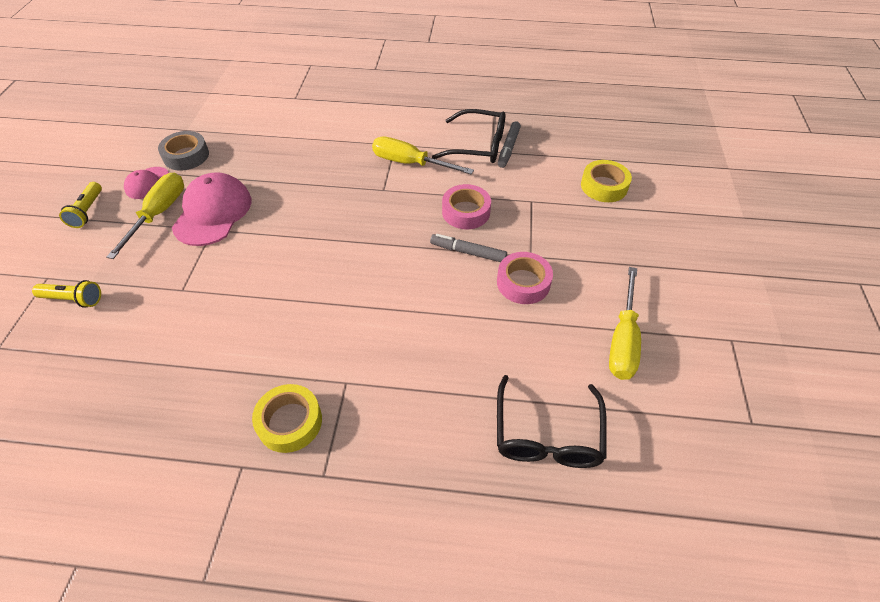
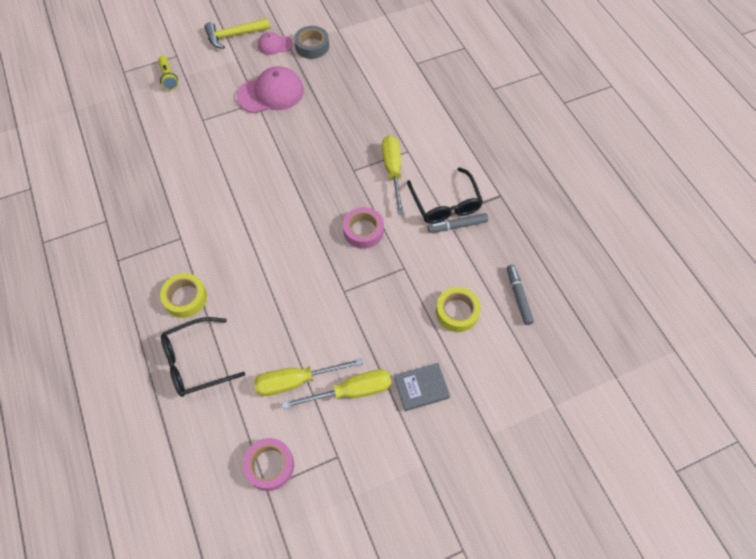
camera: 60 degrees right, 10 degrees up
yellow flashlight [59,182,102,228] -> yellow hammer [204,18,270,49]
yellow screwdriver [107,173,184,259] -> yellow screwdriver moved to [282,369,392,409]
yellow tape [252,384,322,453] -> yellow tape moved to [160,273,207,318]
grey marker [430,234,507,262] -> grey marker moved to [507,265,534,325]
pink tape [497,252,553,304] -> pink tape moved to [243,438,294,491]
none -> grey book [394,363,450,411]

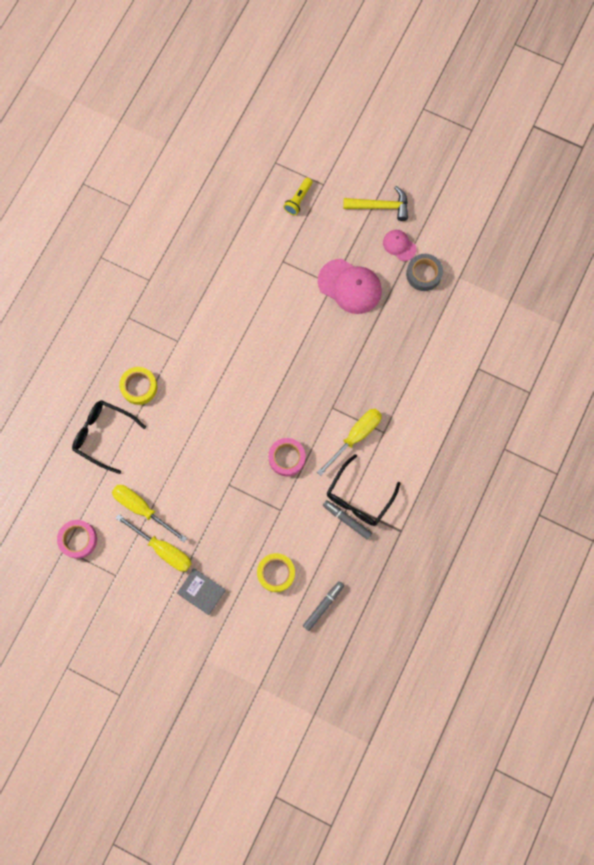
camera: 50 degrees right, 15 degrees up
yellow hammer [204,18,270,49] -> yellow hammer turned 150 degrees clockwise [343,186,408,221]

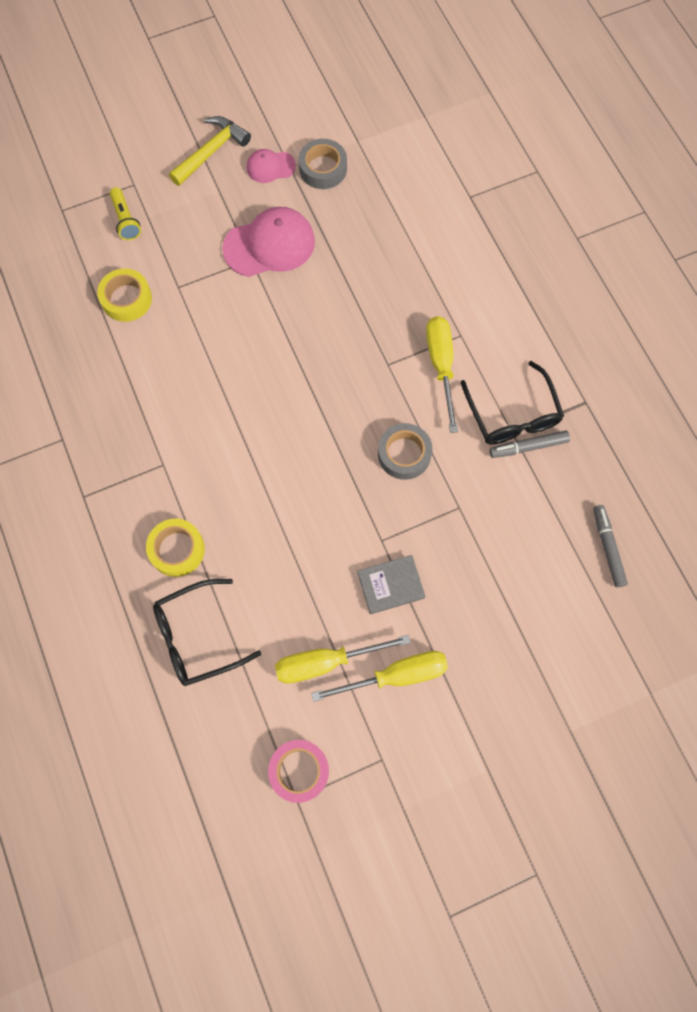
camera: 50 degrees left, 5 degrees down
grey book [177,568,226,615] -> grey book moved to [358,555,425,614]
yellow tape [257,553,295,592] -> yellow tape moved to [97,268,152,322]
pink tape [268,438,305,476] -> grey tape [378,423,433,480]

